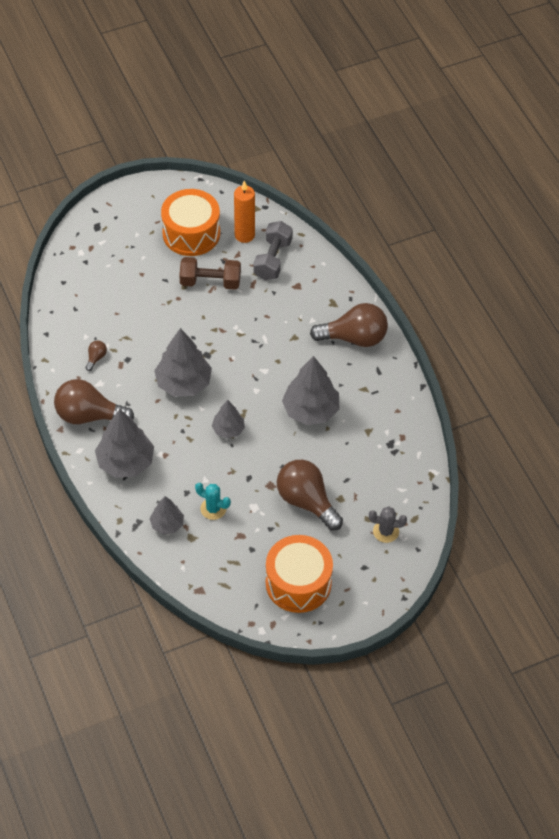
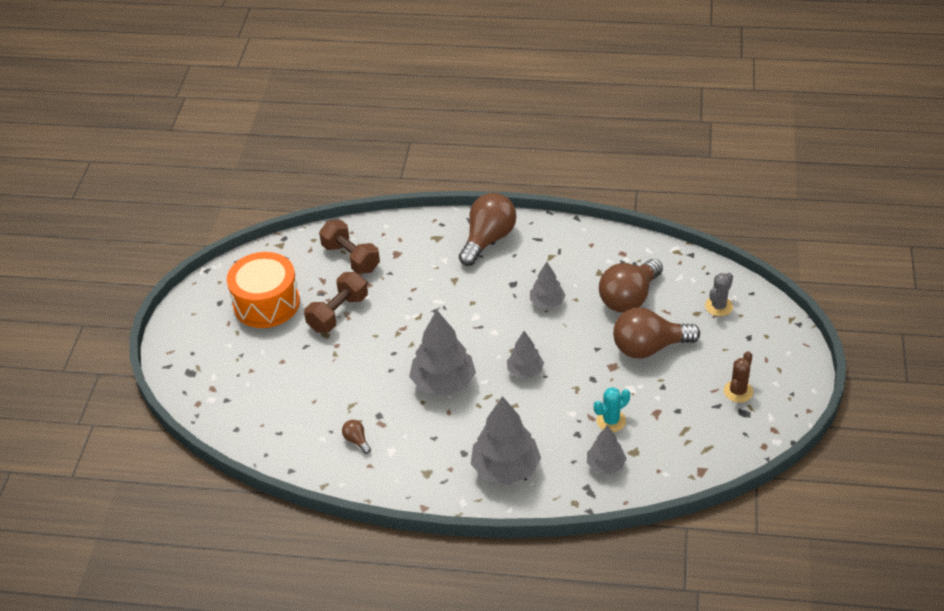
camera: 55 degrees left, 10 degrees down
brown light bulb [54,379,134,424] -> brown light bulb moved to [599,259,663,313]
orange candle [234,181,255,243] -> none
grey dumbbell [254,221,293,280] -> brown dumbbell [319,220,380,274]
orange drum [266,535,333,613] -> brown cactus [724,351,753,403]
grey tree [282,356,339,425] -> grey tree [530,262,565,308], size x0.57

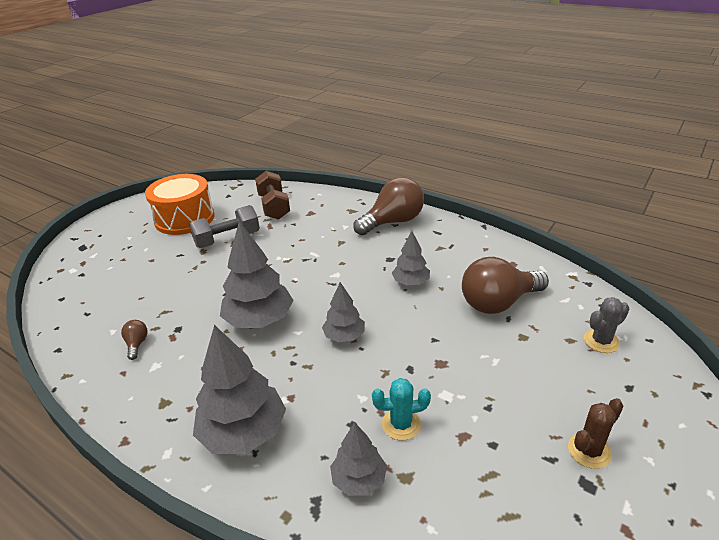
camera: 25 degrees right, 10 degrees down
brown dumbbell [304,272,368,333] -> grey dumbbell [189,205,260,248]
brown light bulb [613,308,700,359] -> none

